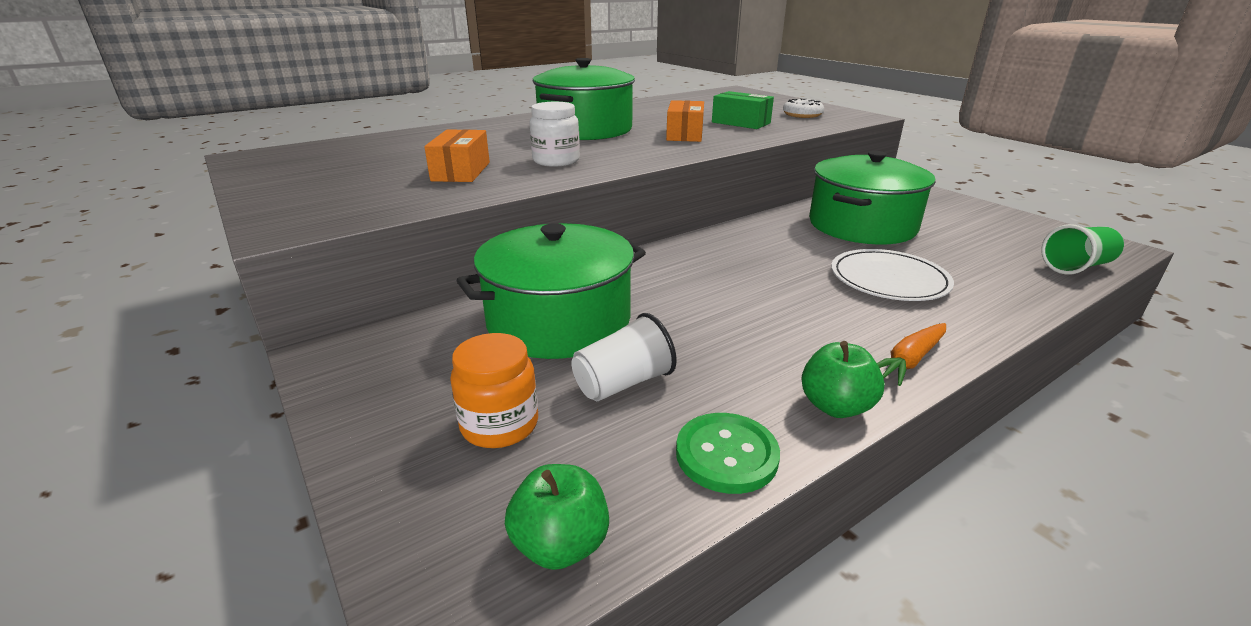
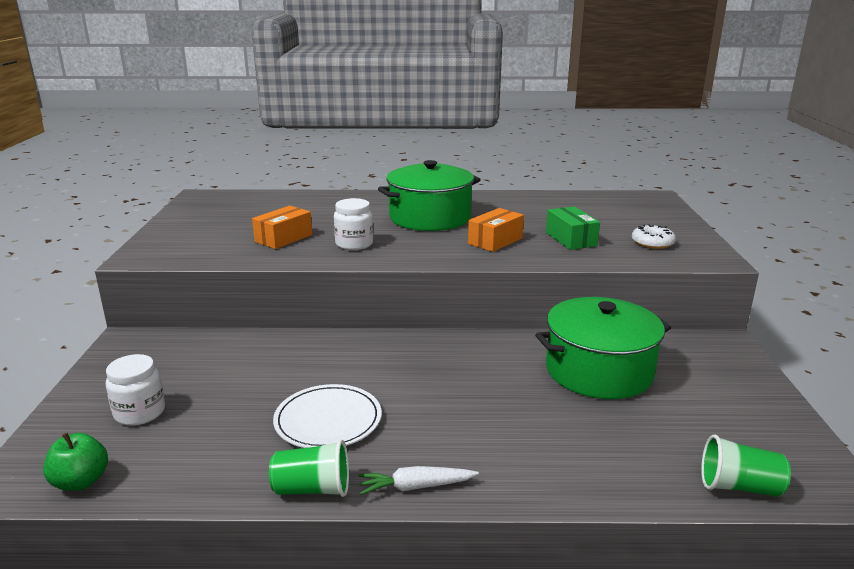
camera: 35 degrees right, 5 degrees down
orange jar [450,333,538,448] -> white jar [106,354,165,426]
green pot [456,223,646,359] -> none
white cup [571,313,677,401] -> none
green button [676,413,780,494] -> none
green apple [802,341,885,418] -> green cup [269,440,349,497]
white plate [831,249,954,301] -> white plate moved to [273,384,382,448]
orange carrot [877,323,946,386] -> white carrot [358,466,479,495]

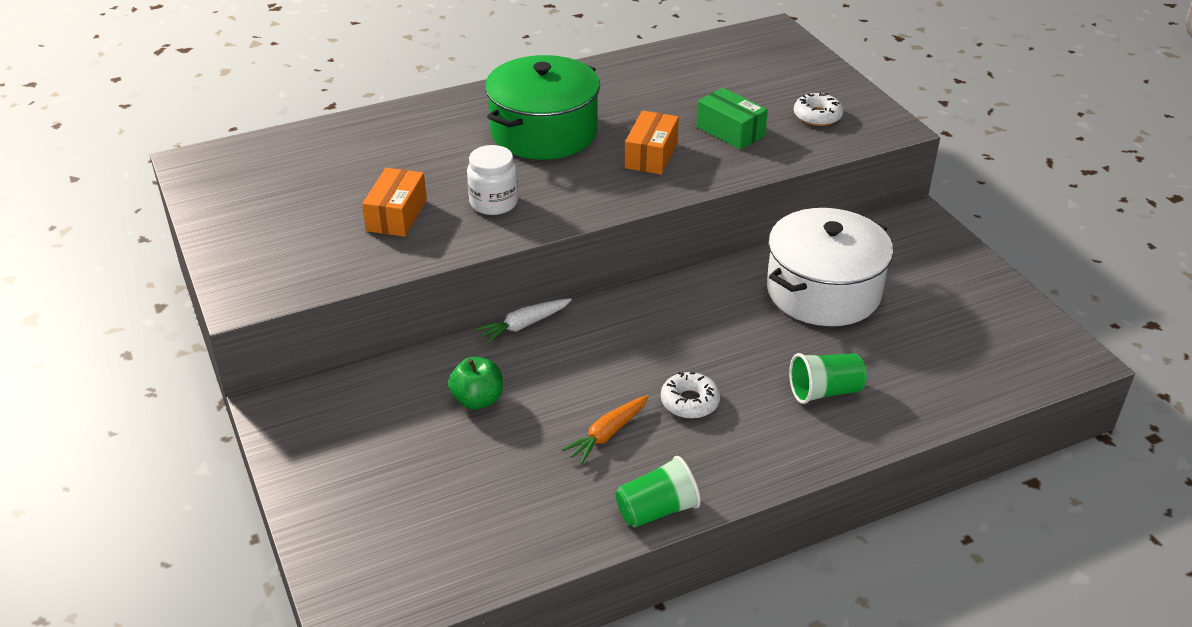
camera: 25 degrees left, 15 degrees up
green apple [43,433,108,491] -> green apple moved to [448,357,503,410]
white jar [106,354,165,426] -> none
white plate [273,384,382,448] -> orange carrot [561,395,649,464]
white carrot [358,466,479,495] -> white carrot moved to [475,298,572,343]
green pot [535,297,671,399] -> white pot [767,208,893,326]
green cup [701,434,791,497] -> green cup moved to [789,353,867,404]
none -> white donut [661,372,720,419]

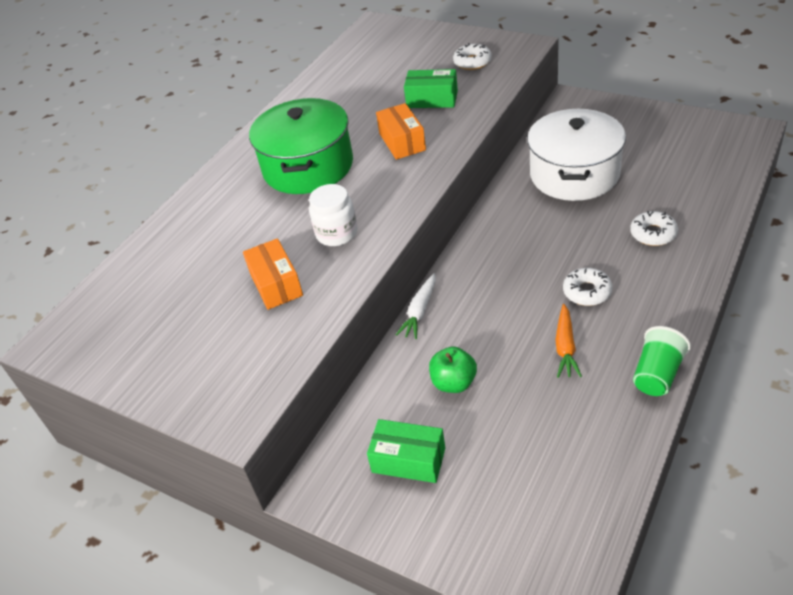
camera: 30 degrees left, 5 degrees up
green cup [789,353,867,404] -> white donut [630,211,678,246]
none -> green box [367,419,445,483]

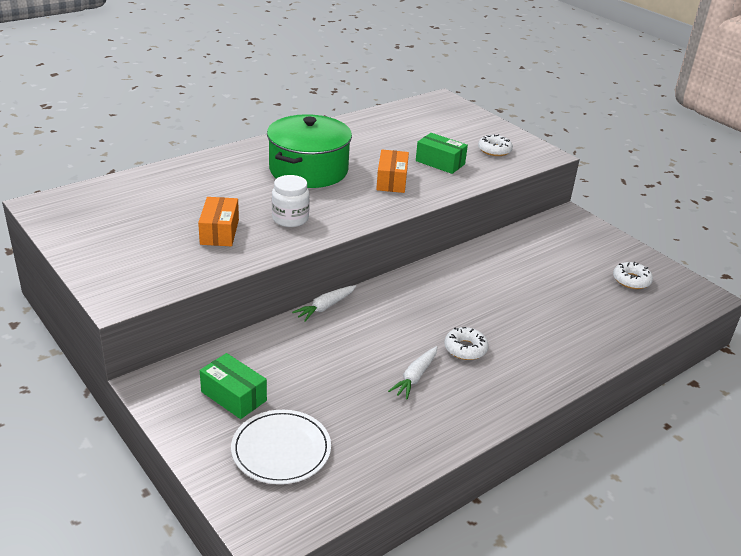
camera: 15 degrees right, 10 degrees down
green apple [429,346,477,393] -> none
white pot [527,109,626,201] -> none
orange carrot [555,304,582,378] -> white carrot [388,346,437,400]
white donut [630,211,678,246] -> white donut moved to [613,262,653,289]
green cup [633,326,691,396] -> none
none -> white plate [231,410,331,484]

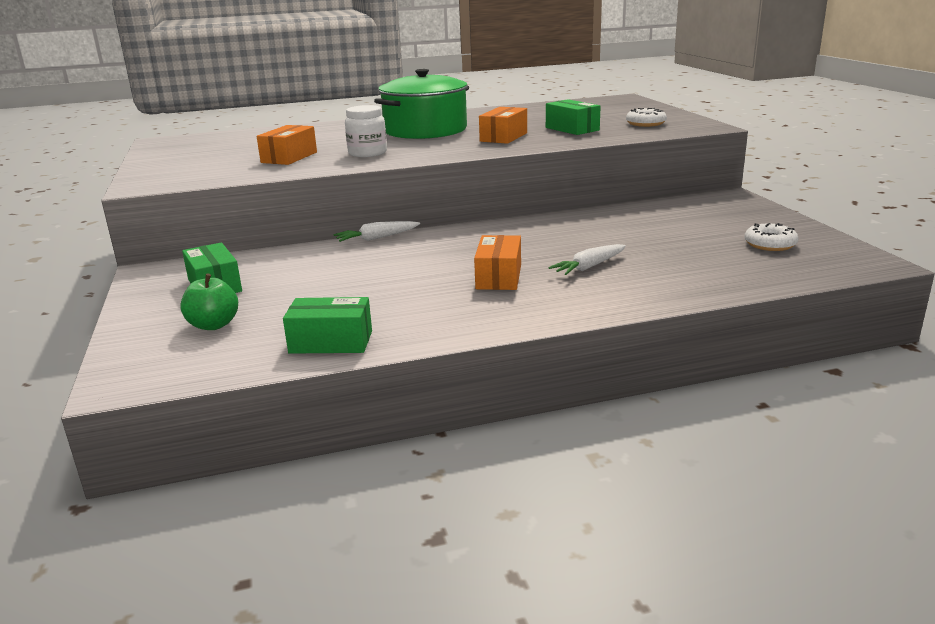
camera: 25 degrees right, 10 degrees down
white plate [231,410,331,484] -> green apple [180,273,238,330]
white carrot [388,346,437,400] -> white carrot moved to [548,244,626,275]
white donut [444,327,489,360] -> orange box [474,235,521,290]
none -> green box [283,297,372,354]

